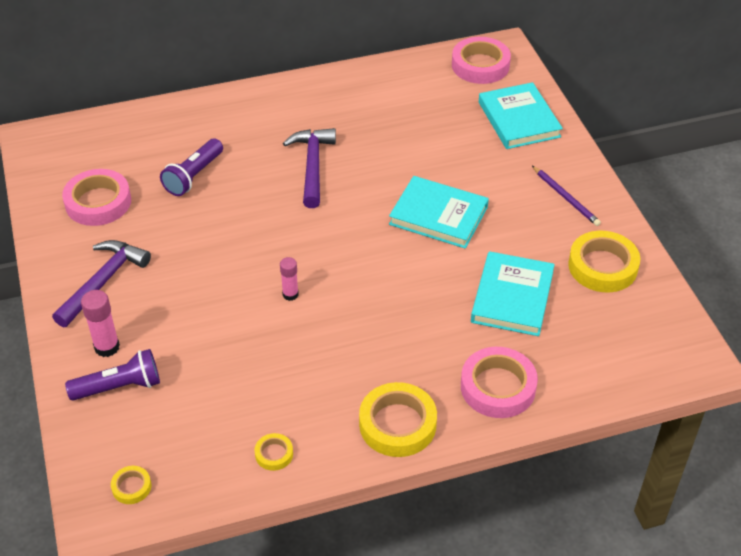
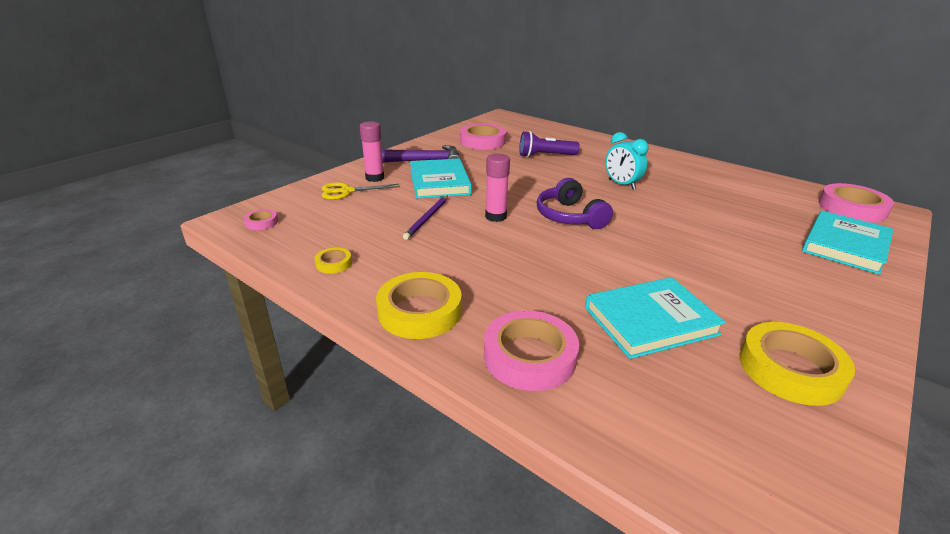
camera: 55 degrees right, 15 degrees down
purple flashlight [65,349,160,401] -> yellow scissors [322,182,400,200]
yellow tape [111,466,151,504] -> pink tape [244,209,278,230]
pink glue stick [280,257,299,301] -> pink glue stick [485,153,510,222], size x1.51
purple hammer [283,128,336,208] -> turquoise clock [605,132,649,190]
turquoise book [389,176,489,249] -> turquoise book moved to [410,158,472,198]
purple pencil [532,166,601,226] -> purple pencil moved to [403,195,448,240]
none -> purple headphones [537,178,613,229]

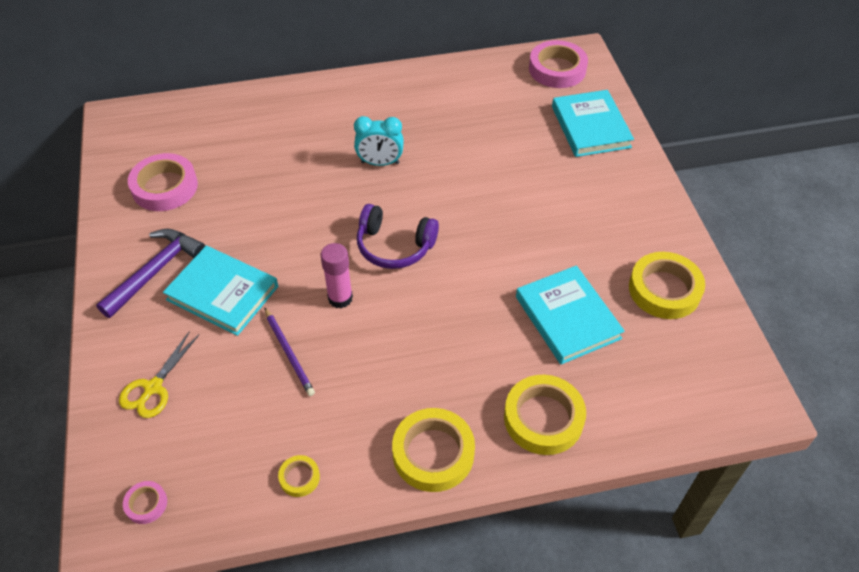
camera: 50 degrees left, 20 degrees up
pink glue stick [360,121,384,182] -> none
pink tape [484,310,579,391] -> yellow tape [504,375,586,455]
purple flashlight [519,131,580,157] -> none
turquoise book [585,277,726,359] -> turquoise book turned 45 degrees counterclockwise [516,265,625,365]

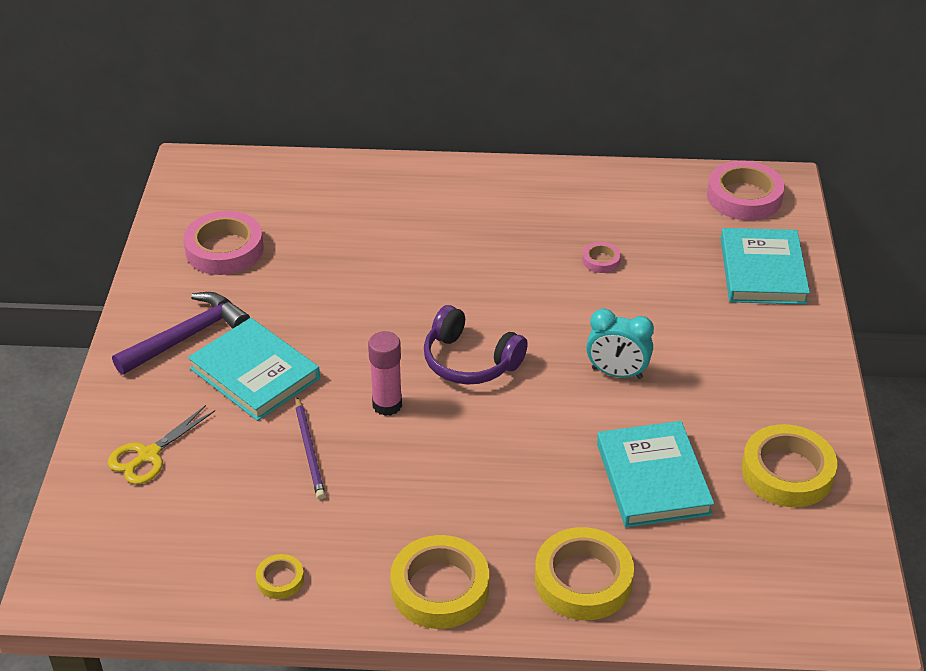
camera: 15 degrees right, 10 degrees down
pink tape [123,481,167,524] -> pink tape moved to [582,242,621,273]
turquoise clock [354,116,404,166] -> turquoise clock moved to [586,309,654,379]

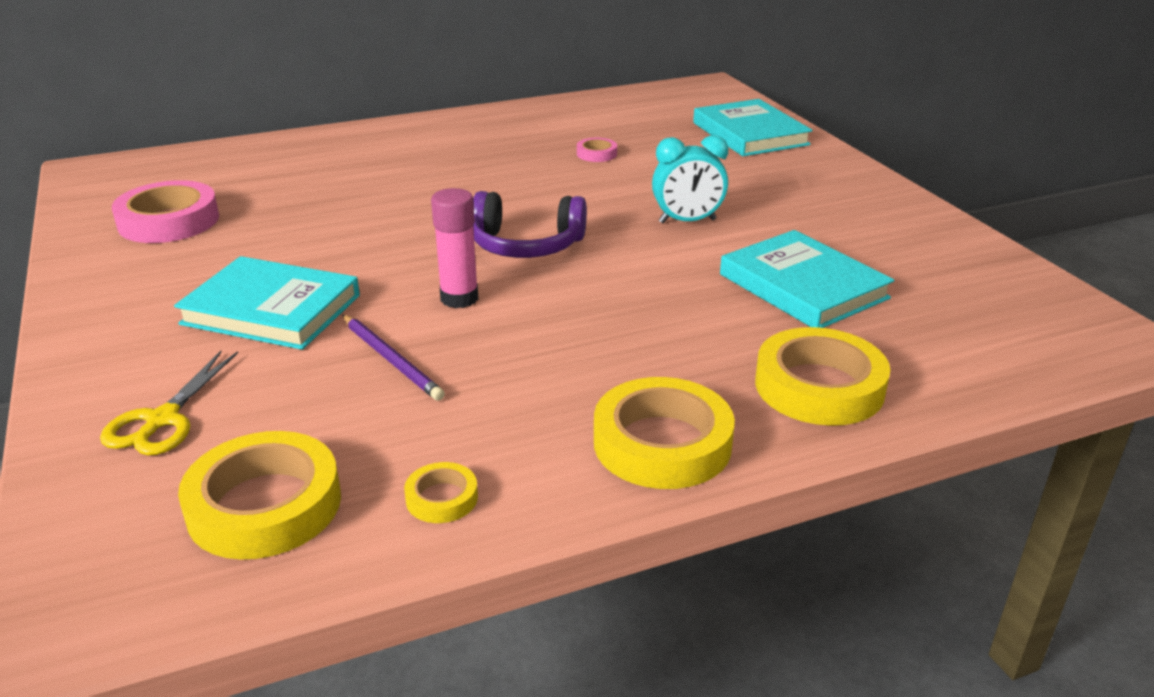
camera: 25 degrees left, 10 degrees down
purple hammer [112,292,250,375] -> none
pink tape [707,161,785,220] -> none
yellow tape [742,424,837,507] -> yellow tape moved to [178,431,341,560]

